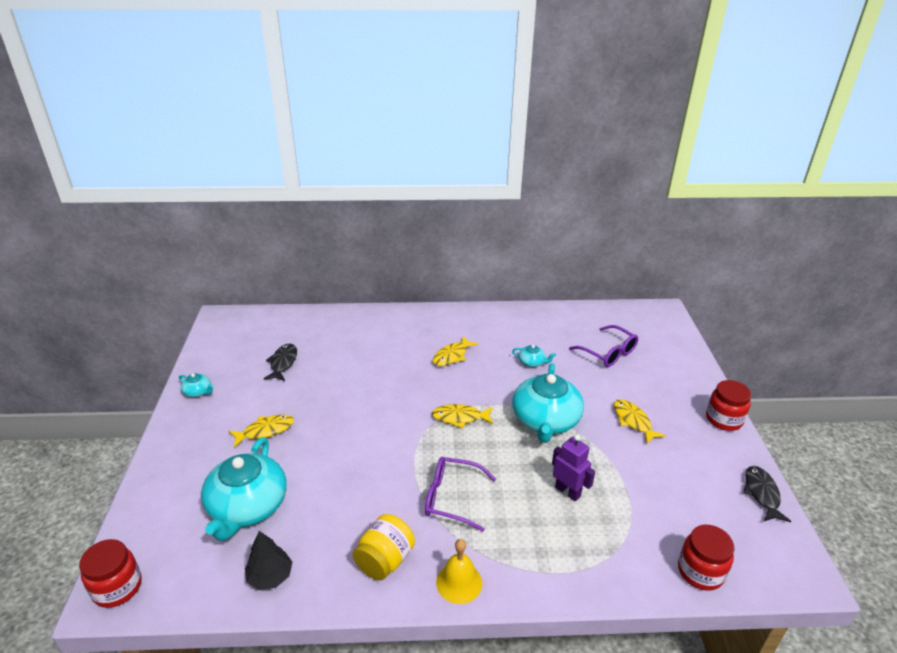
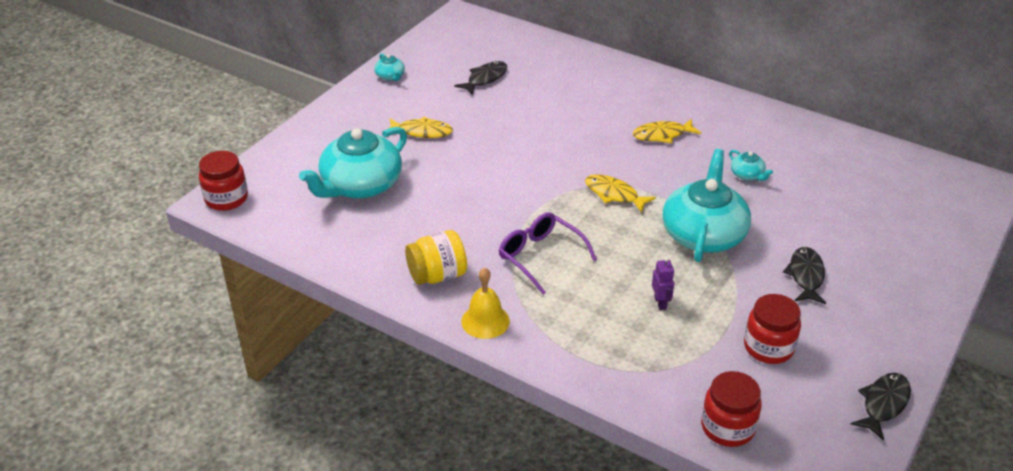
camera: 35 degrees right, 5 degrees up
black tree [245,531,292,590] -> none
turquoise teapot [512,363,584,443] -> turquoise teapot turned 150 degrees clockwise [662,149,751,262]
purple robot [552,435,595,502] -> purple robot [652,257,674,310], size x0.66
purple glasses [569,325,638,367] -> none
yellow fish [614,399,666,444] -> black fish [783,247,826,304]
red jar [706,380,751,431] -> red jar moved to [744,294,801,364]

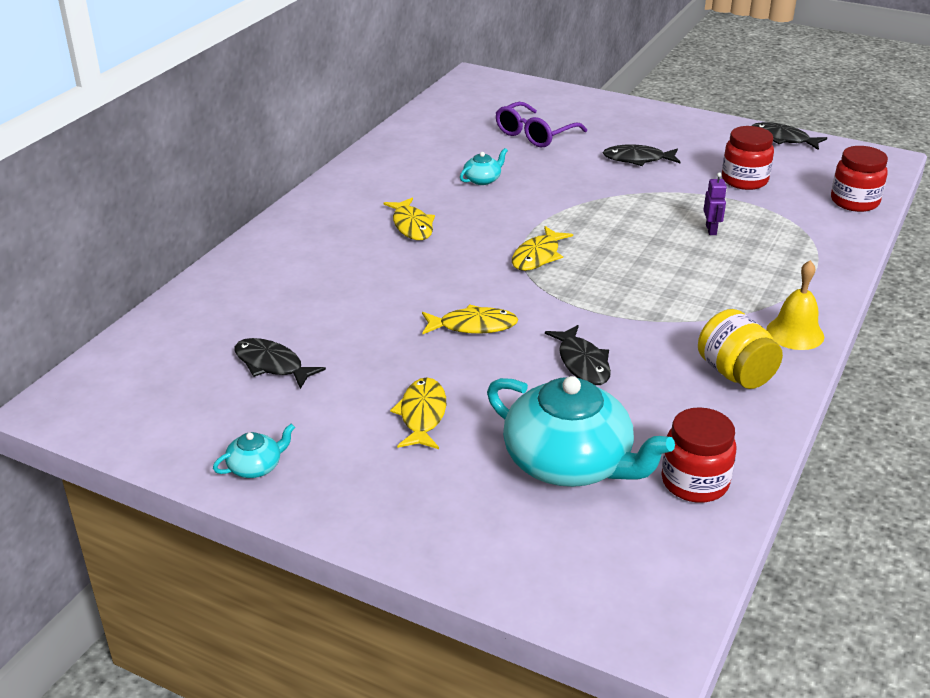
camera: 95 degrees left, 5 degrees down
red jar [199,151,248,211] -> red jar moved to [661,407,736,503]
purple glasses [499,212,597,295] -> purple glasses moved to [496,102,587,148]
purple robot [652,257,674,310] -> purple robot turned 105 degrees clockwise [704,172,727,235]
turquoise teapot [662,149,751,262] -> none
none -> yellow fish [422,304,518,334]
none -> black fish [545,325,611,385]

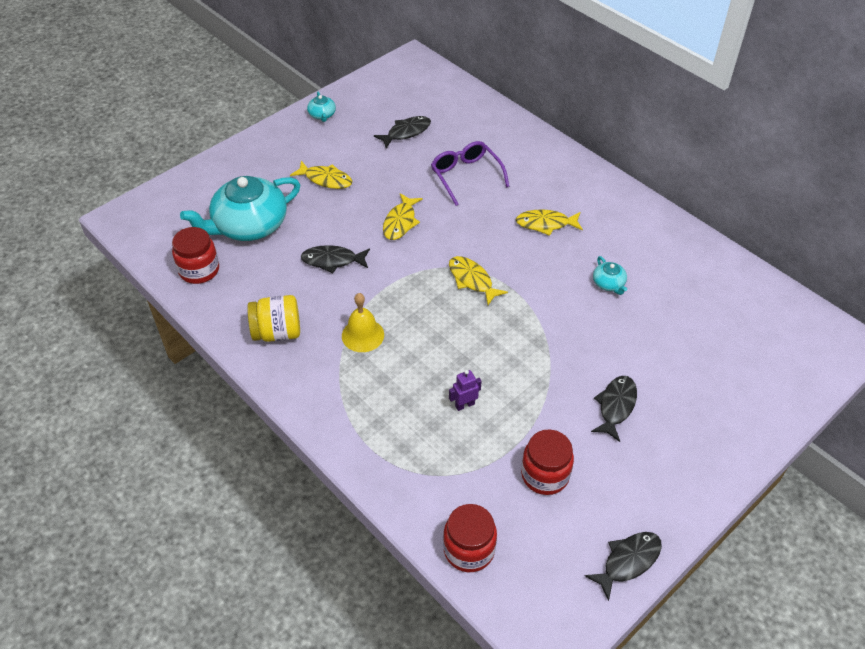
camera: 110 degrees right, 15 degrees up
purple glasses [496,102,587,148] -> purple glasses moved to [431,141,510,206]
purple robot [704,172,727,235] -> purple robot turned 135 degrees clockwise [449,370,482,411]
yellow bell [766,260,824,350] -> yellow bell moved to [342,293,384,352]

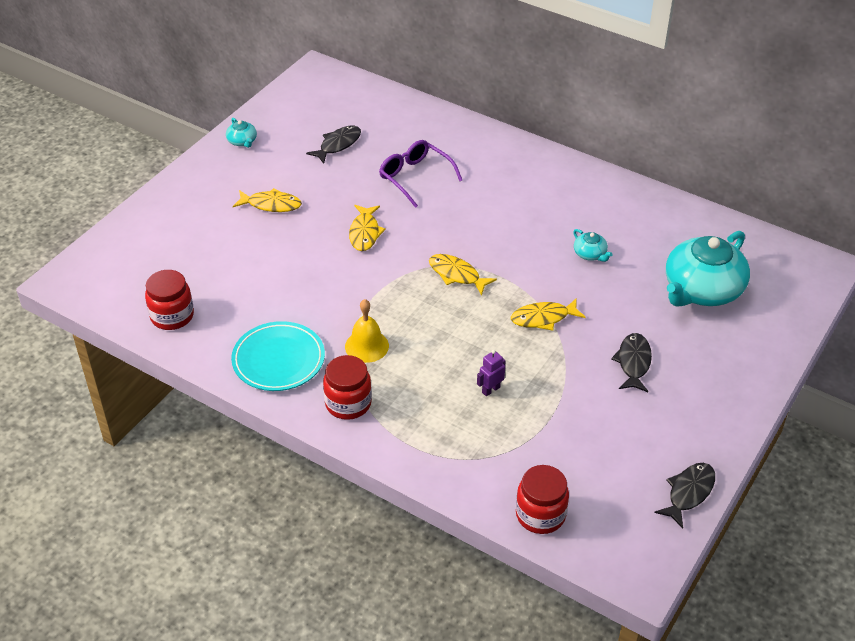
camera: 15 degrees left, 5 degrees down
turquoise teapot [180,176,300,241] -> turquoise teapot moved to [666,231,750,307]
yellow jar [247,295,300,342] -> turquoise plate [231,321,325,391]
black fish [301,245,370,273] -> none
yellow fish [516,209,583,236] -> yellow fish moved to [511,298,586,331]
red jar [521,430,574,495] -> red jar moved to [323,355,372,420]

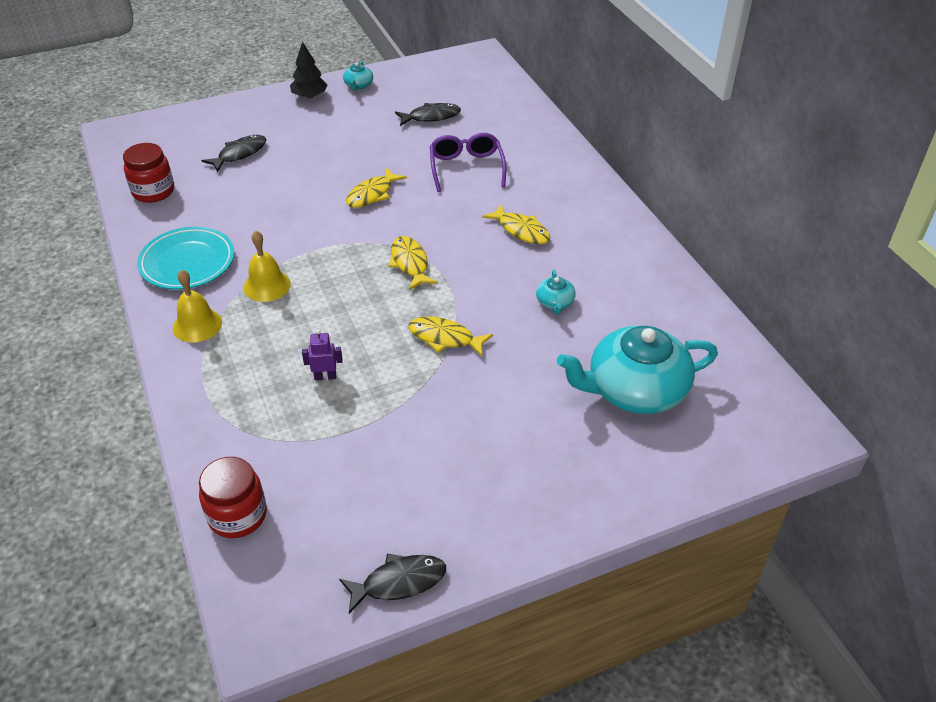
camera: 35 degrees right, 0 degrees up
yellow fish [233,188,302,212] -> yellow fish moved to [482,204,550,244]
red jar [323,355,372,420] -> yellow bell [173,269,222,343]
black fish [611,333,652,392] -> black fish moved to [202,135,266,172]
none -> black tree [290,42,328,99]

